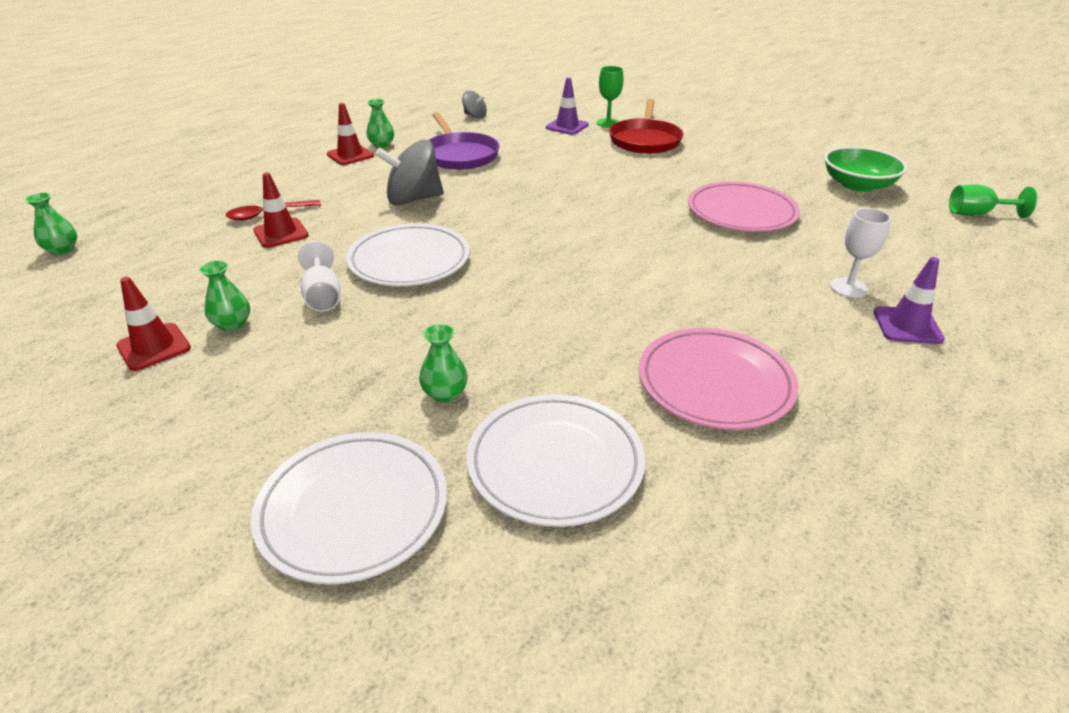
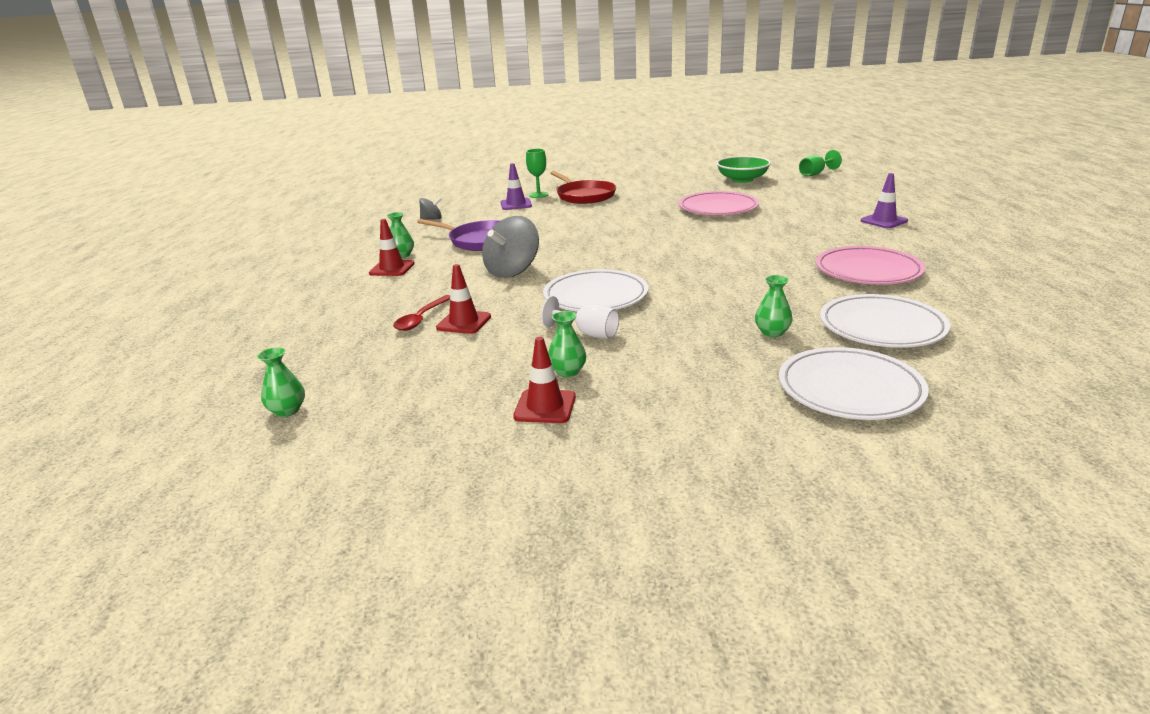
camera: 40 degrees left, 10 degrees down
white goblet [830,208,891,298] -> none

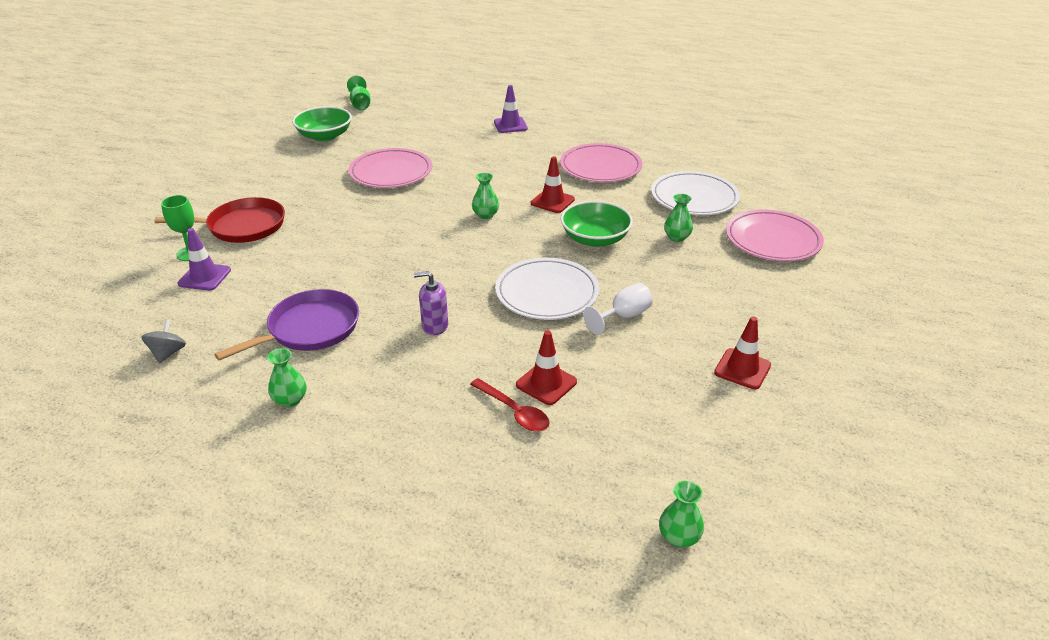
camera: 70 degrees left, 10 degrees up
red traffic cone [369,219,415,276] -> red traffic cone moved to [531,156,575,213]
grey spinning top [482,216,539,278] -> purple soap dispenser [414,271,448,335]
green vase [548,311,586,377] -> green vase moved to [472,173,499,219]
white plate [779,347,929,420] -> pink plate [726,209,824,261]
none -> green bowl [560,201,633,247]

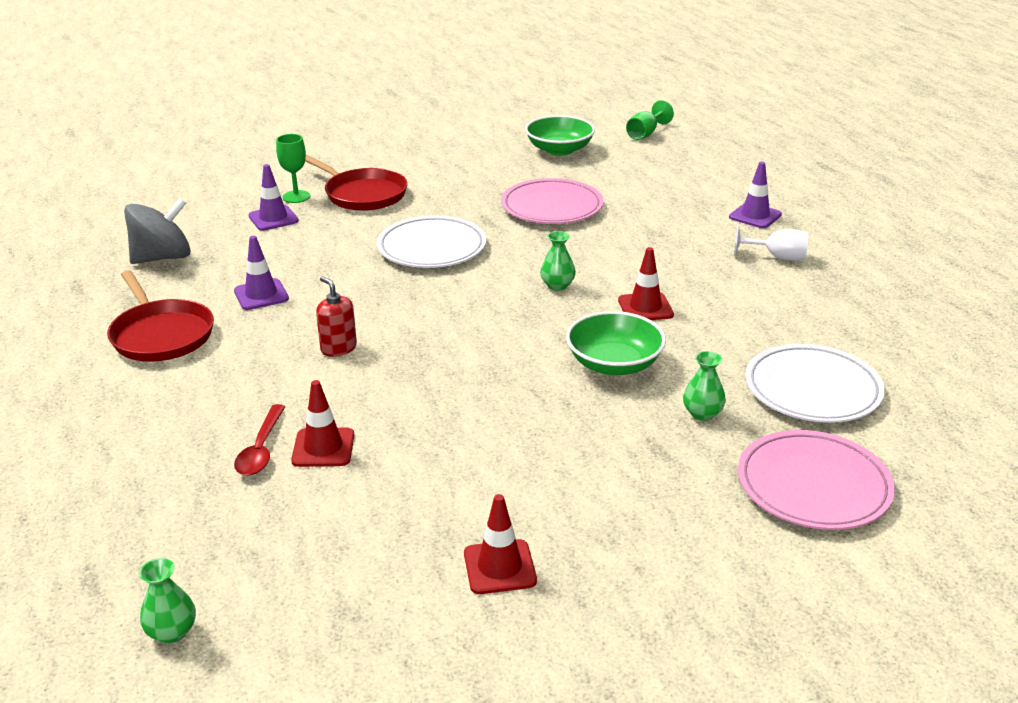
camera: 50 degrees right, 5 degrees down
grey spinning top [141,319,186,363] -> grey spinning top [124,198,191,264], size x1.90
purple pan [214,289,359,361] -> purple traffic cone [234,236,289,310]
green vase [267,348,306,407] -> red pan [107,270,214,362]
purple soap dispenser [414,271,448,335] -> red soap dispenser [316,276,357,357]
white plate [495,258,599,320] -> white plate moved to [377,216,486,268]
pink plate [560,143,642,182] -> none
white goblet [583,283,653,335] -> white goblet moved to [734,225,808,261]

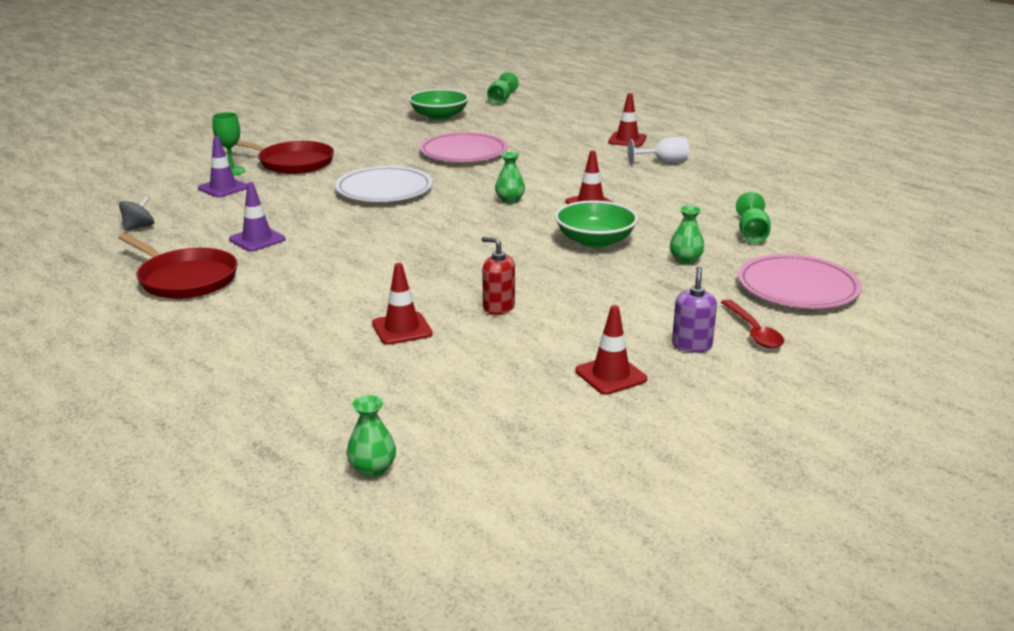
camera: 20 degrees left, 5 degrees down
grey spinning top [124,198,191,264] -> grey spinning top [119,196,154,231], size x0.53
red spoon [234,404,285,476] -> red spoon moved to [721,299,784,348]
red soap dispenser [316,276,357,357] -> red soap dispenser moved to [481,237,515,315]
purple traffic cone [729,162,782,228] -> red traffic cone [608,93,646,147]
white plate [745,344,885,423] -> green goblet [736,192,771,243]
none -> purple soap dispenser [672,266,717,353]

